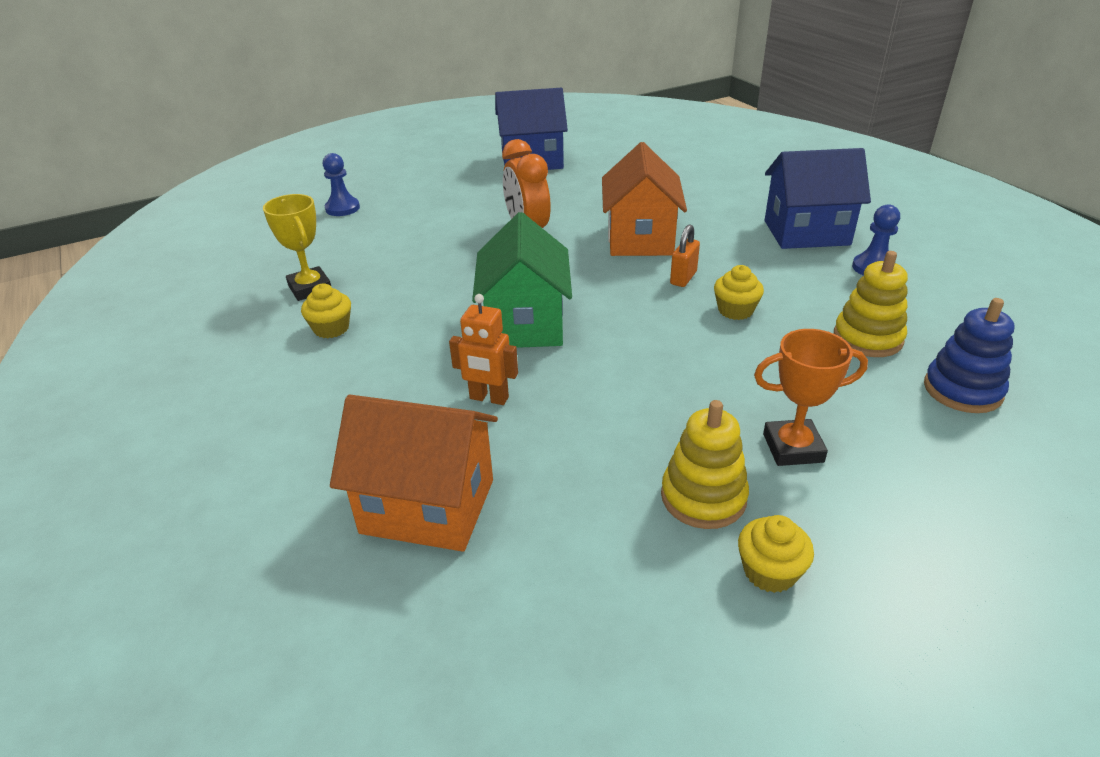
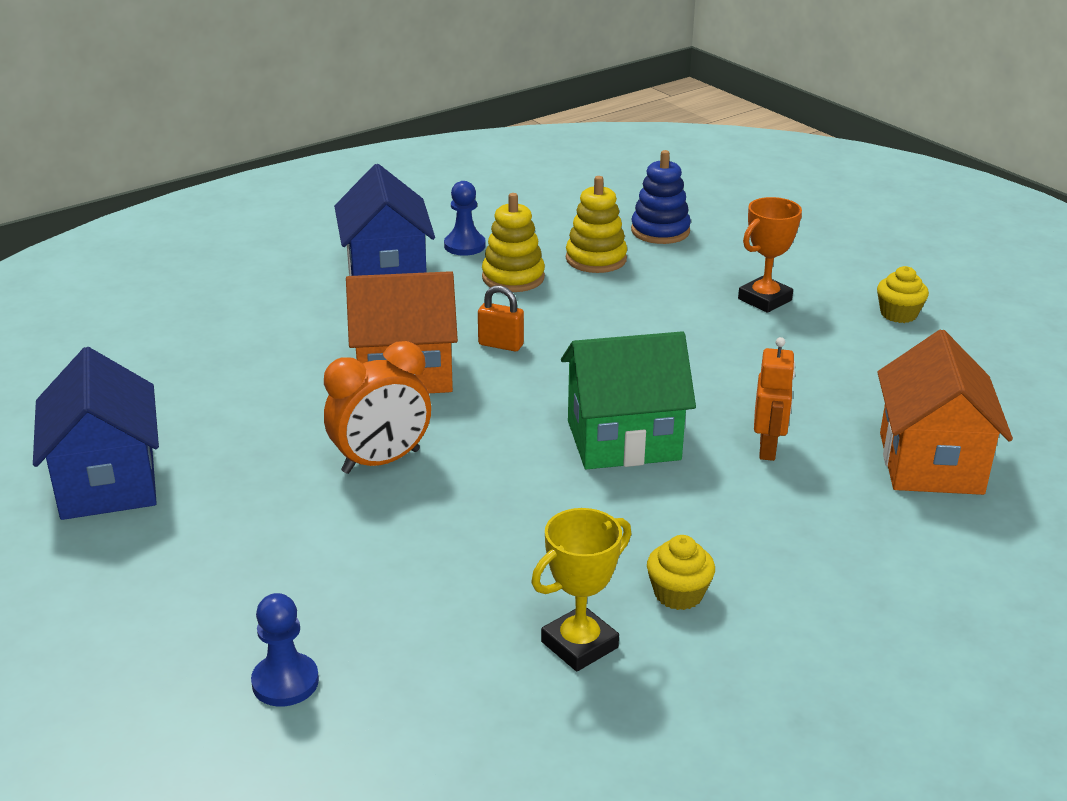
camera: 100 degrees left, 5 degrees down
yellow stacking toy [661,400,749,529] -> yellow stacking toy moved to [482,193,545,292]
yellow cupcake [714,265,764,320] -> none
orange trophy [754,329,868,466] -> orange trophy turned 60 degrees clockwise [738,197,802,313]

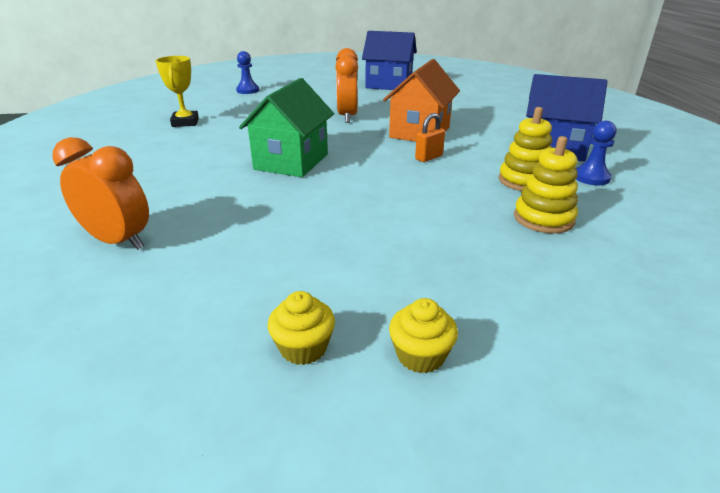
camera: 120 degrees right, 0 degrees up
blue stacking toy [631,150,691,244] -> none
yellow cupcake [647,535,715,610] -> yellow cupcake moved to [389,298,458,373]
orange trophy [738,197,802,313] -> none
orange robot [754,337,795,461] -> none
orange house [877,330,1013,495] -> orange clock [53,137,149,250]

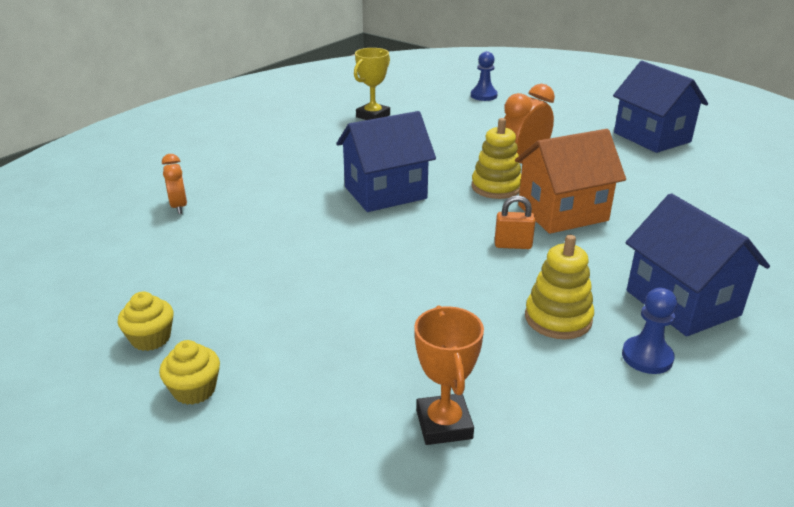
camera: 45 degrees right, 0 degrees up
orange clock [53,137,149,250] -> orange clock [162,154,187,214], size x0.61
green house [239,78,334,177] -> blue house [336,111,436,212]
yellow stacking toy [514,136,578,234] -> yellow stacking toy moved to [472,118,521,199]
none -> orange trophy [414,306,484,445]

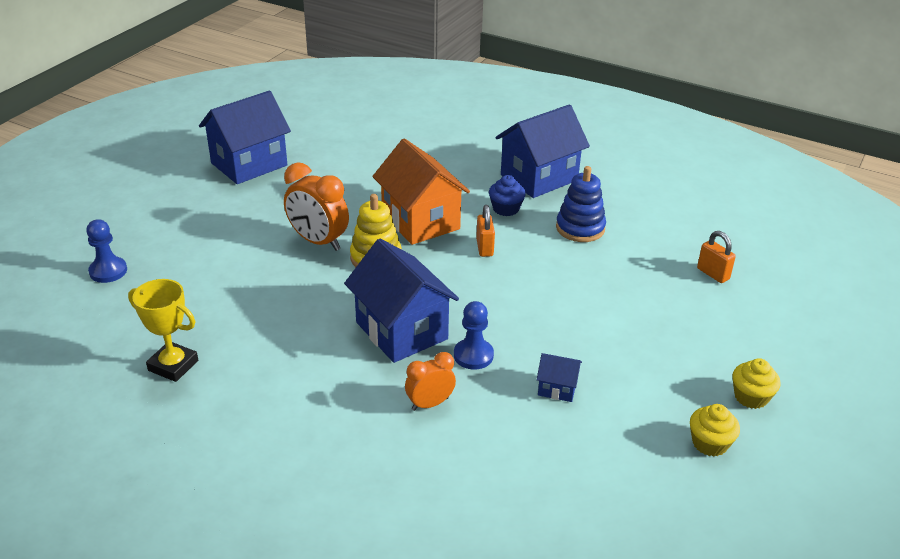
camera: 100 degrees left, 5 degrees up
orange clock [162,154,187,214] -> orange clock moved to [405,352,456,411]
orange trophy [414,306,484,445] -> orange padlock [697,231,736,283]
yellow stacking toy [525,235,594,339] -> blue stacking toy [556,166,606,242]
blue pawn [622,288,677,374] -> blue pawn moved to [454,301,494,370]
none -> blue cupcake [489,175,526,216]
none -> blue house [537,353,582,402]

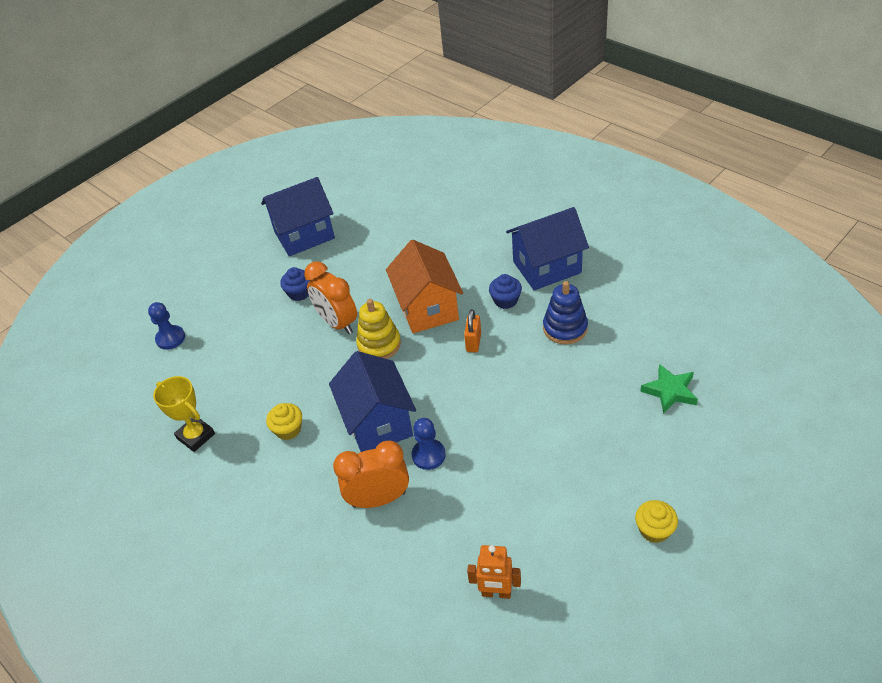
camera: 20 degrees right, 10 degrees up
orange clock [405,352,456,411] -> orange clock [333,440,409,508], size x1.65
blue house [537,353,582,402] -> none
yellow cupcake [690,404,740,457] -> yellow cupcake moved to [266,403,302,440]
orange padlock [697,231,736,283] -> green star [640,364,698,414]
none -> blue cupcake [280,267,310,301]
none -> orange robot [467,545,521,599]

